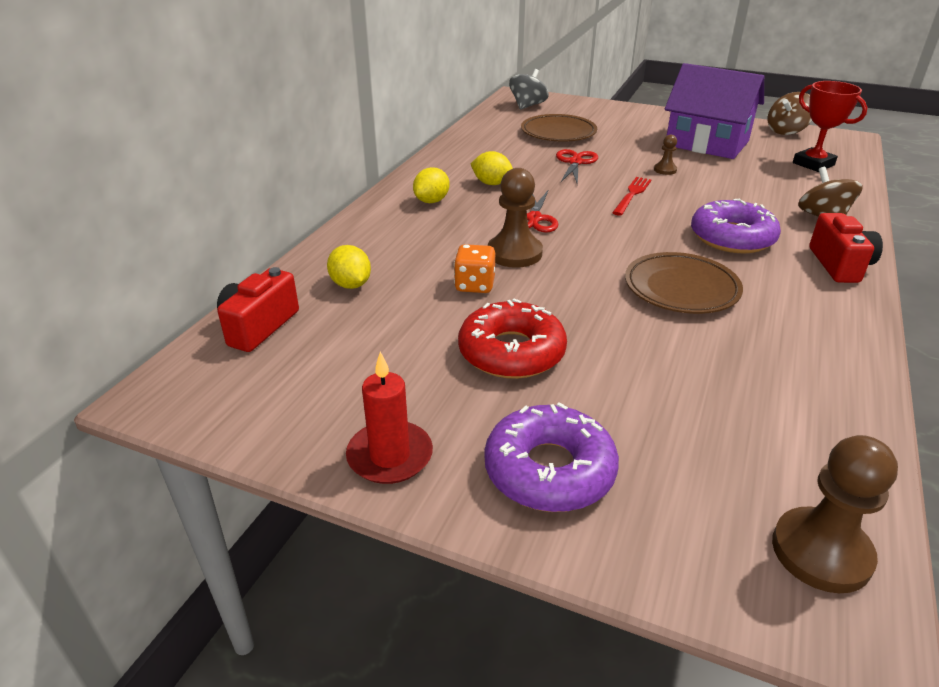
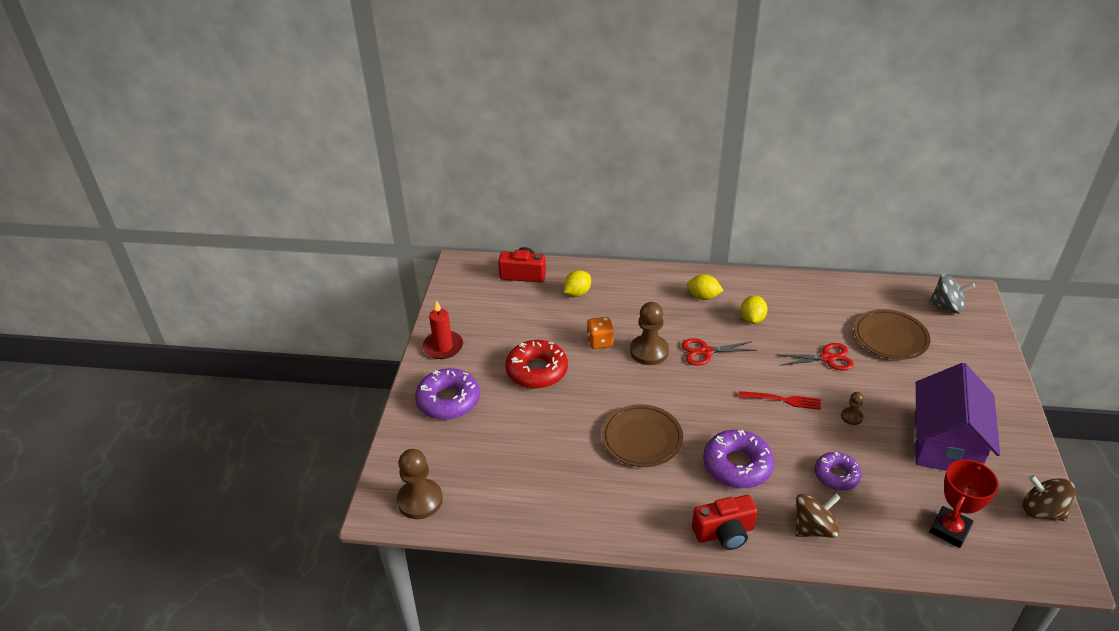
camera: 75 degrees right, 5 degrees up
none -> purple donut [814,452,862,491]

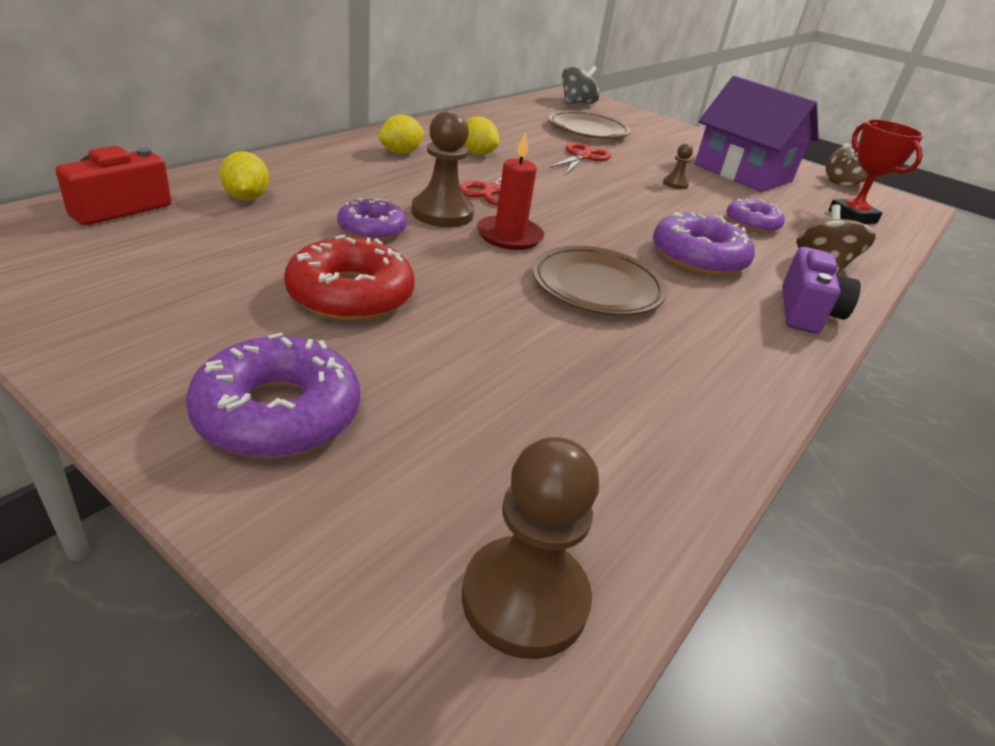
camera: 65 degrees left, 5 degrees down
red candle [423,300,463,359] -> red candle moved to [477,132,544,250]
orange dice [586,317,614,349] -> purple donut [337,198,407,241]
red camera [692,495,758,550] -> purple camera [782,247,861,334]
red fork [739,391,821,410] -> none

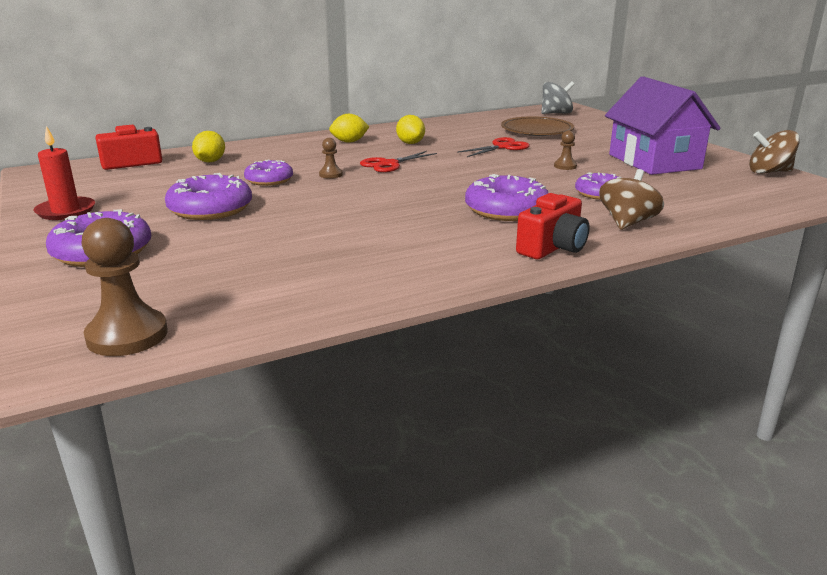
camera: 30 degrees right, 10 degrees down
red donut [284,235,415,321] -> purple donut [165,173,252,220]
brown pawn [411,110,474,227] -> brown pawn [319,138,342,179], size x0.50
red candle [477,132,544,250] -> red candle moved to [34,126,95,220]
brown plate [532,246,667,316] -> none
purple camera [782,247,861,334] -> red camera [516,193,590,259]
red trophy [828,119,924,224] -> none

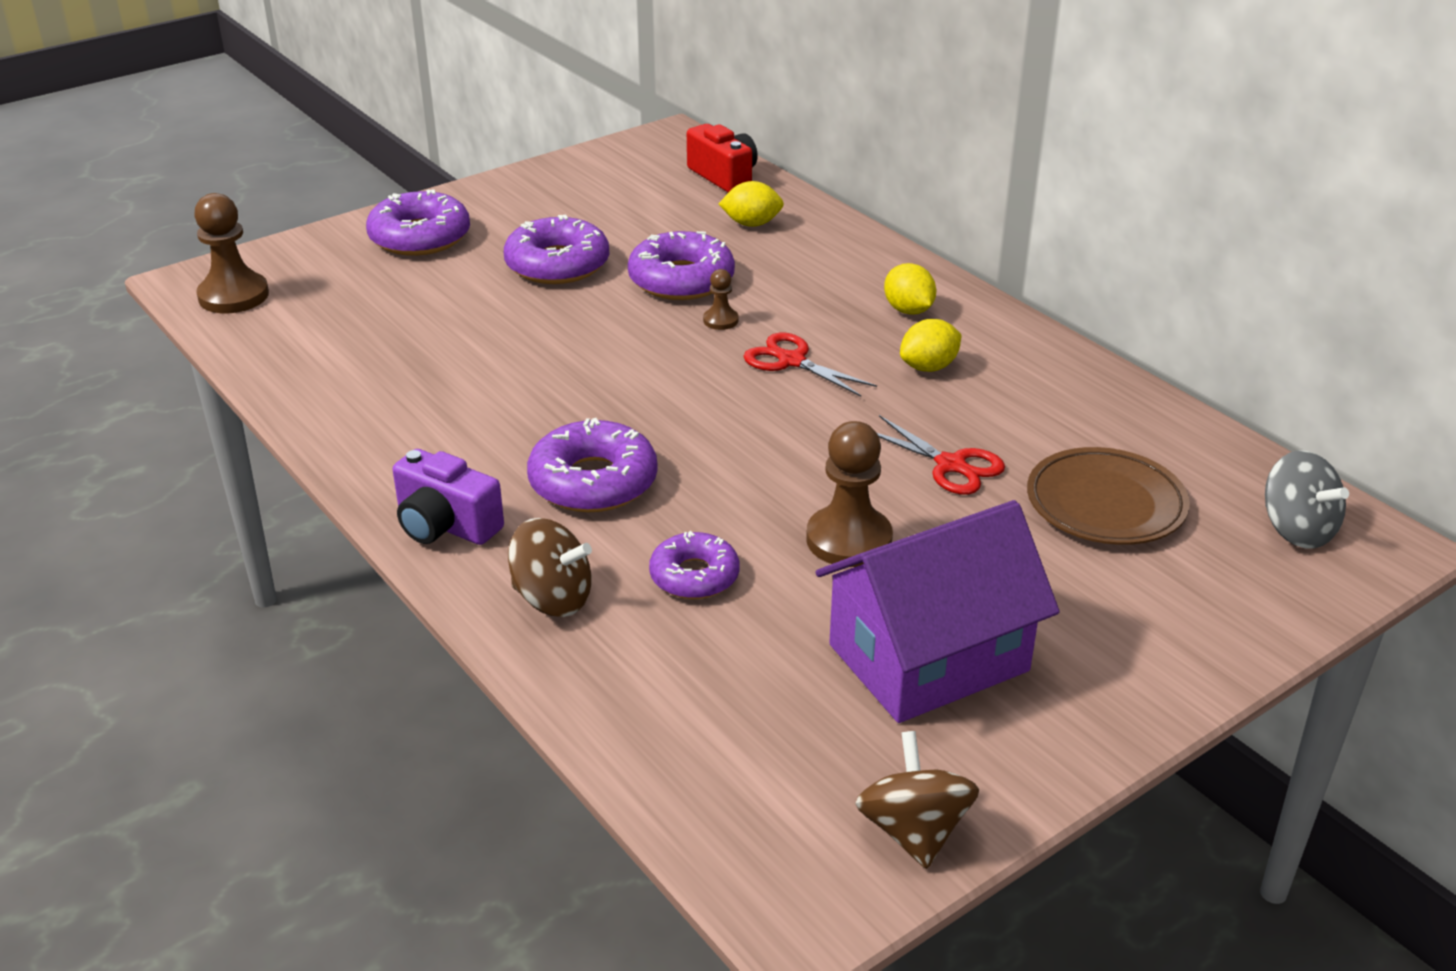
camera: 80 degrees right, 10 degrees up
red candle [34,126,95,220] -> none
purple donut [244,160,293,186] -> purple donut [628,231,735,300], size x1.55
red camera [516,193,590,259] -> purple camera [393,449,504,545]
brown pawn [554,130,577,170] -> brown pawn [806,421,893,567], size x1.99

